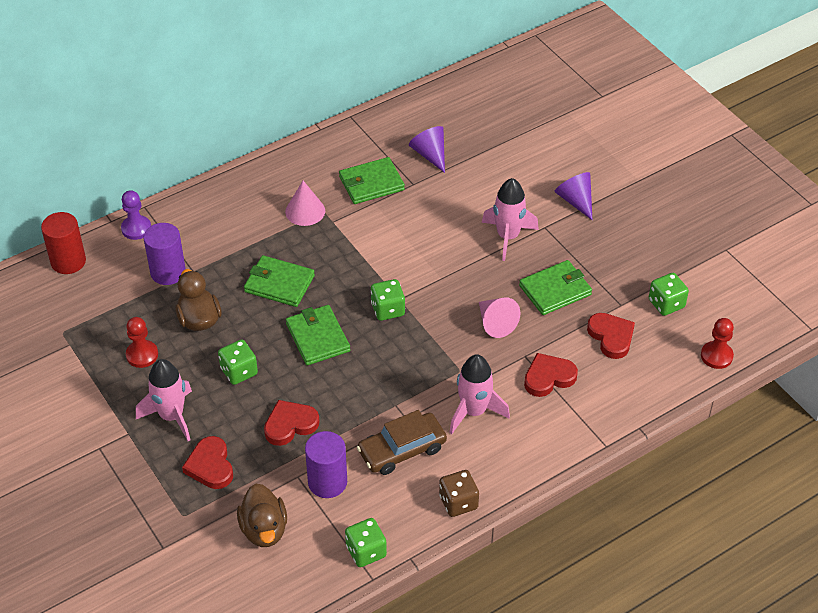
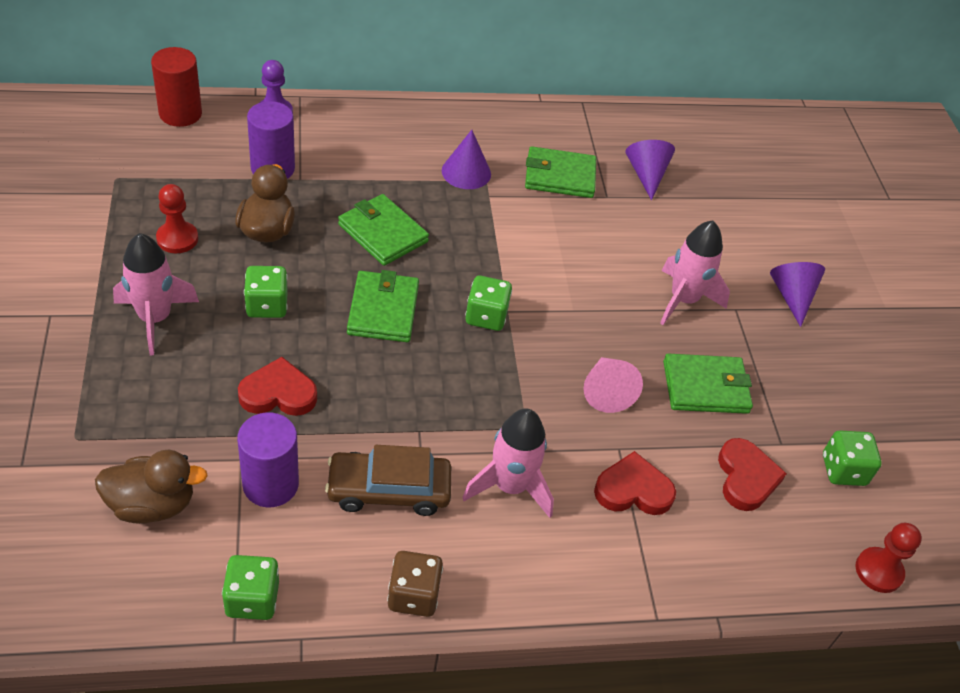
camera: 20 degrees right, 0 degrees up
red heart [182,436,233,489] -> none
brown duck [237,484,287,547] -> brown duck turned 105 degrees counterclockwise [95,450,208,524]
pink cone [285,181,325,226] -> purple cone [442,130,491,189]

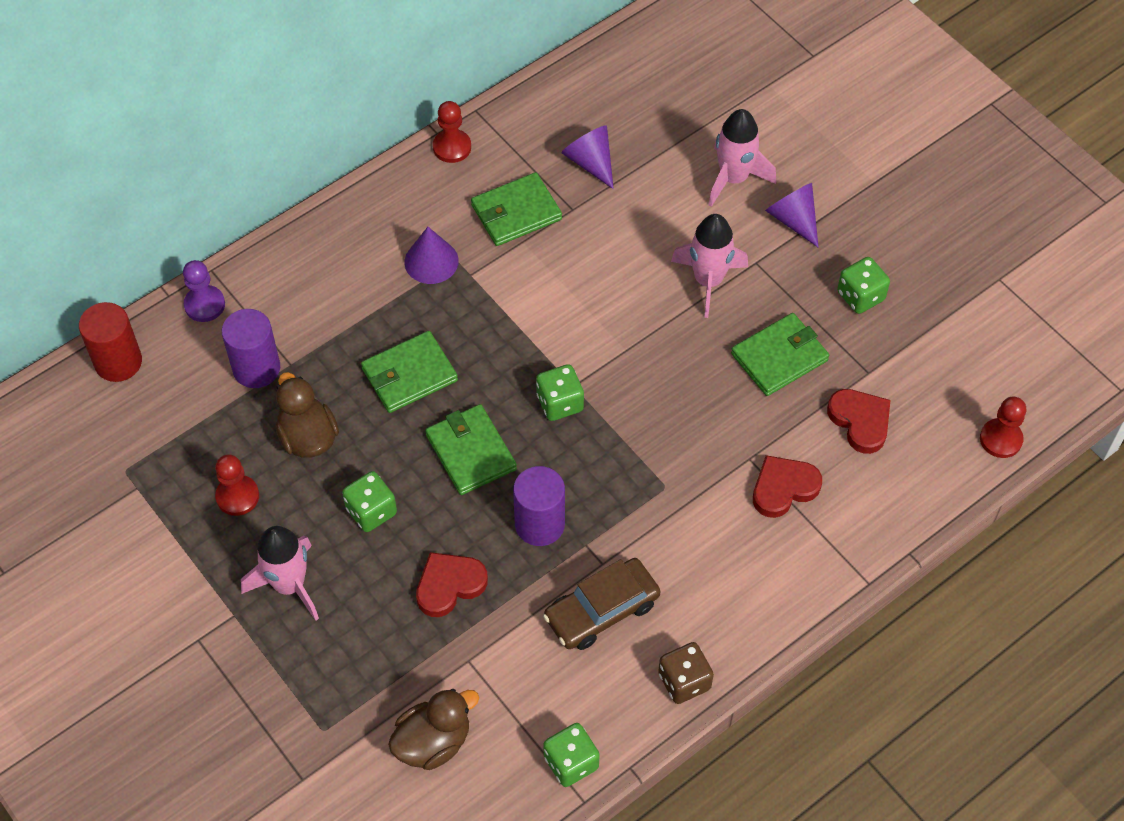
camera: 25 degrees left, 10 degrees up
purple cylinder [237,412,299,507] -> purple cylinder moved to [513,466,565,546]
green wallet [338,194,429,266] -> green wallet turned 45 degrees counterclockwise [361,331,458,413]
pink rocket [462,408,554,518] -> pink rocket moved to [708,109,776,207]
pink cone [583,357,643,413] -> none
green dice [823,430,882,486] -> green dice moved to [837,257,890,314]
none -> red pawn [433,101,471,163]

